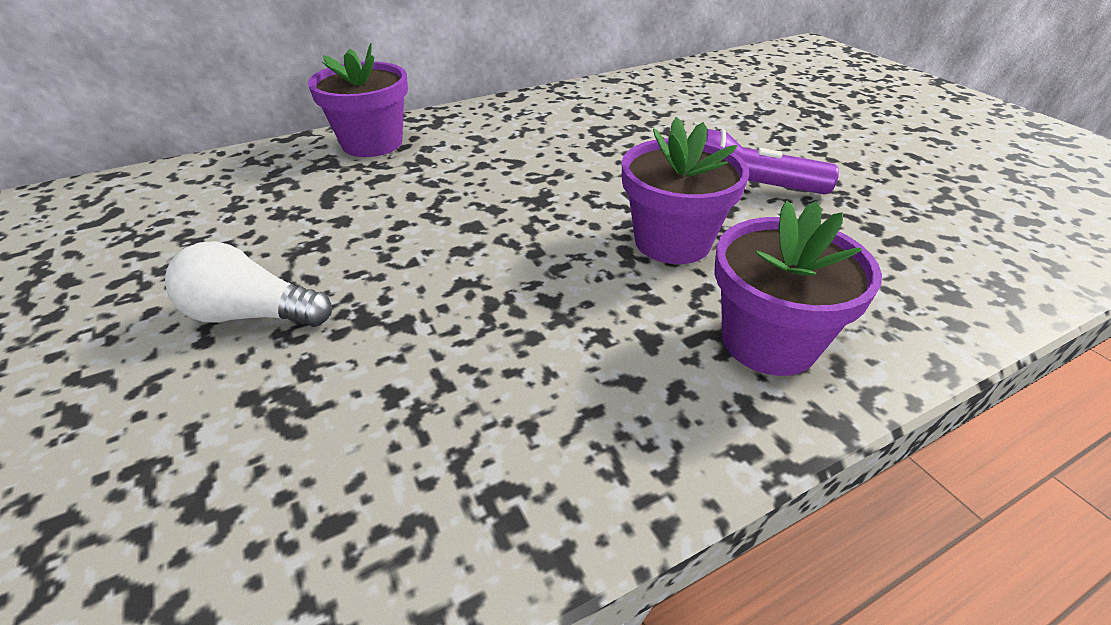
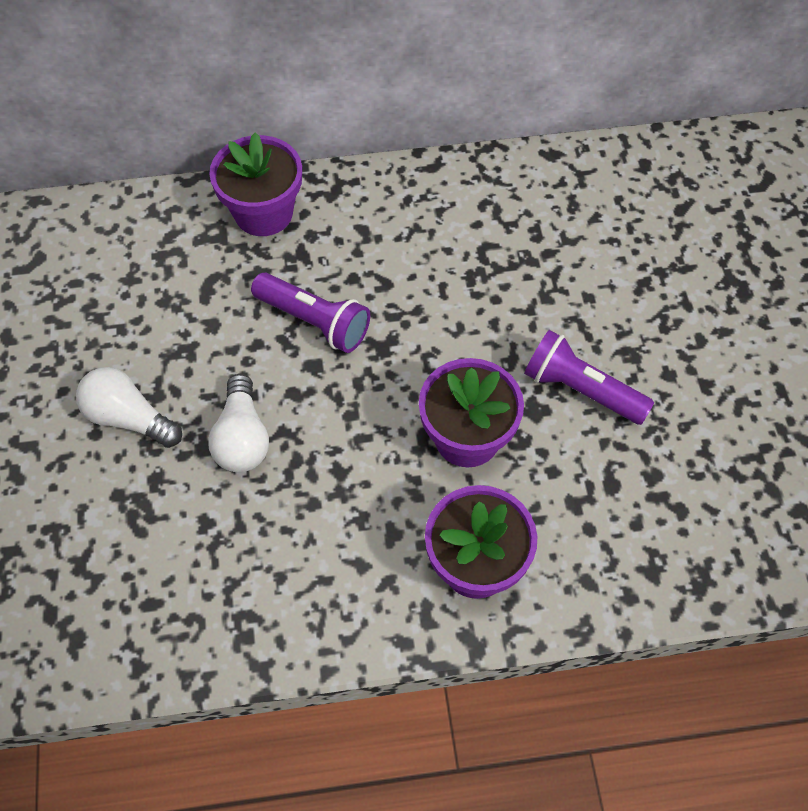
camera: 20 degrees right, 20 degrees up
none -> white light bulb [208,374,269,472]
none -> purple flashlight [251,273,370,353]

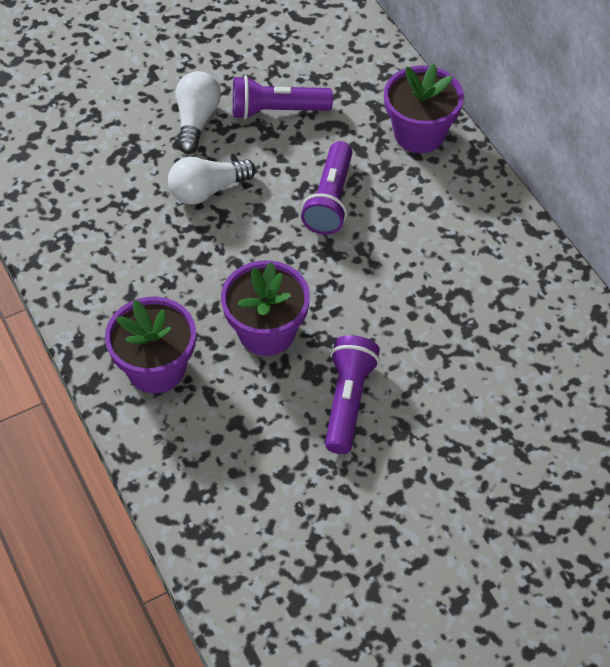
camera: 70 degrees right, 5 degrees down
none -> purple flashlight [233,76,333,119]

